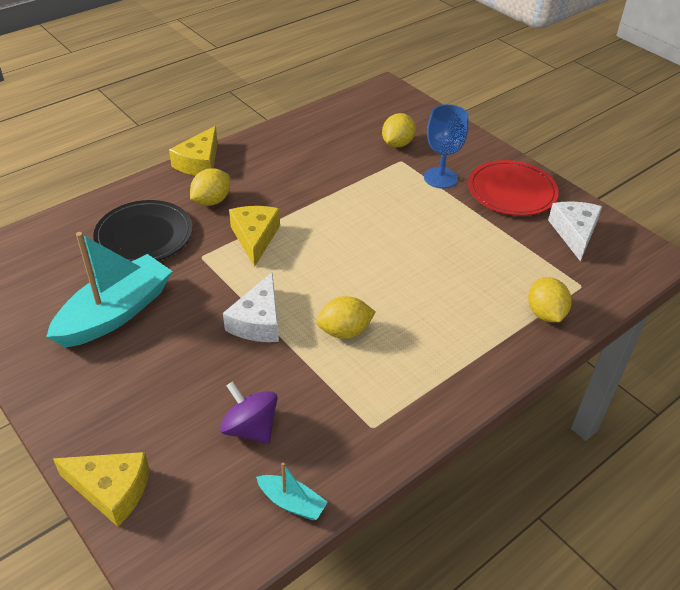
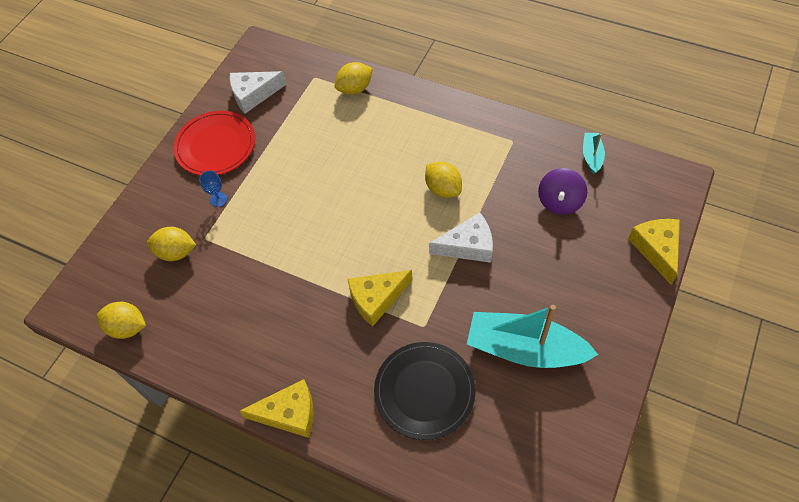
camera: 110 degrees left, 15 degrees up
yellow lemon [190,168,230,206] -> yellow lemon moved to [96,302,146,339]
blue goblet [424,104,469,188] -> blue goblet [199,170,227,207], size x0.52

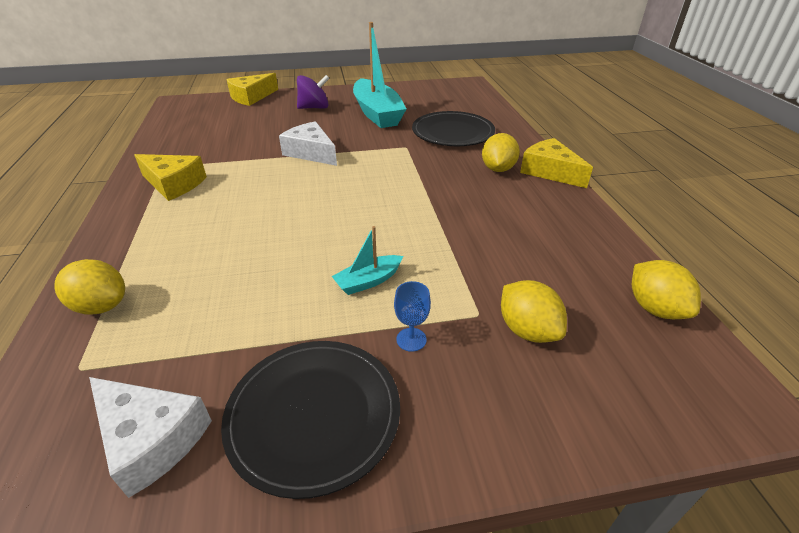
camera: 130 degrees left, 20 degrees down
red plate [173,111,255,175] -> black plate [221,341,400,499]
yellow cheese [348,270,413,326] -> yellow cheese moved to [135,154,207,201]
yellow lemon [425,162,462,198] -> yellow lemon moved to [482,133,520,172]
purple spinning top [538,168,587,215] -> purple spinning top moved to [297,75,329,109]
turquoise boat [583,133,605,174] -> turquoise boat moved to [332,226,403,295]

